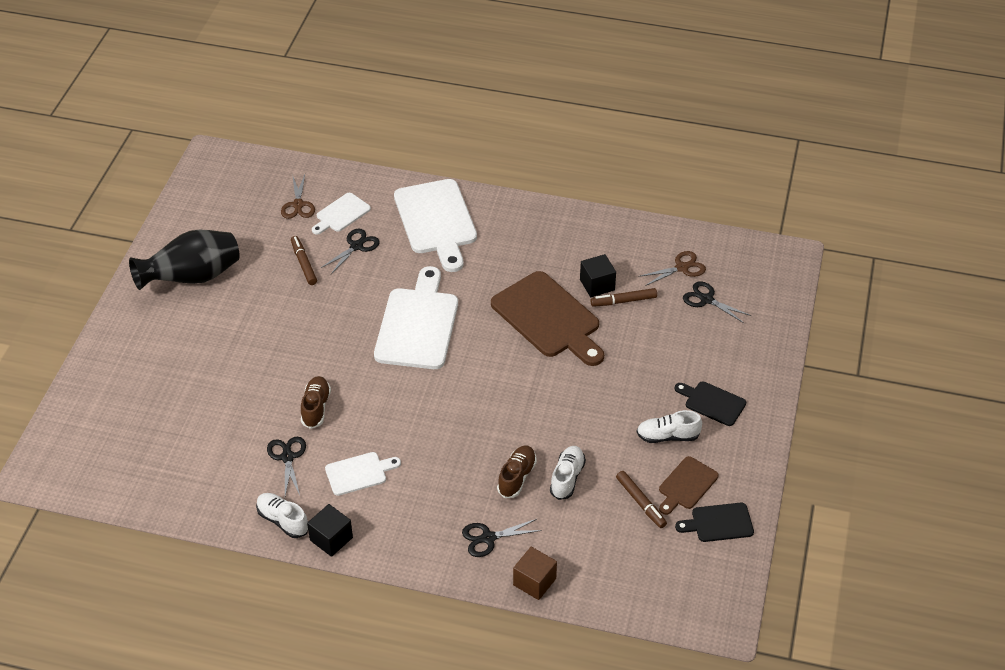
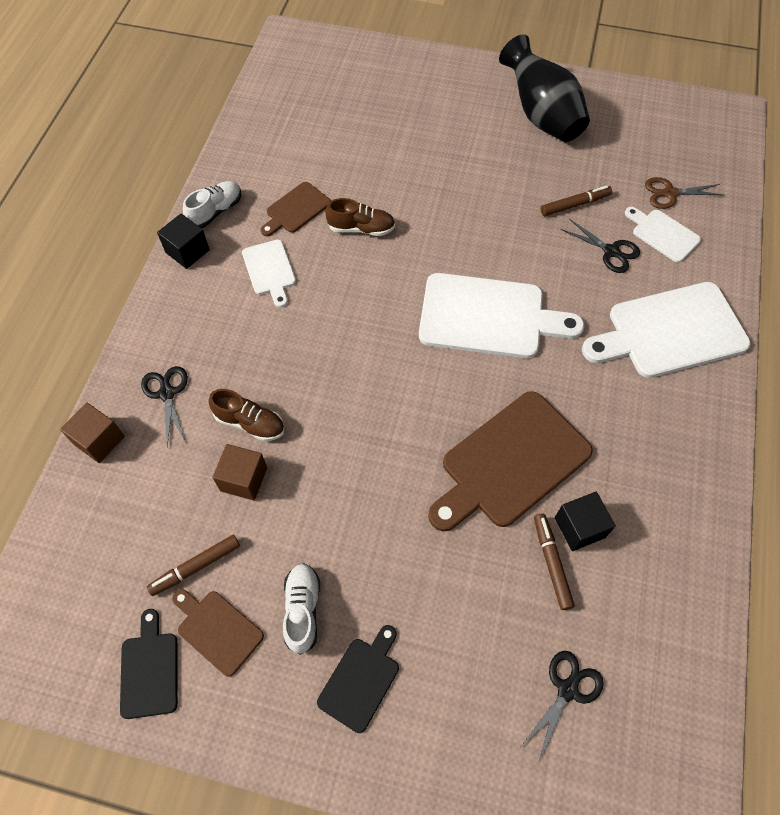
camera: 90 degrees right, 15 degrees up
black scissors [267,436,306,496] -> brown cutting board [261,182,331,236]
white shoe [550,446,586,500] -> brown cube [212,444,267,500]
brown scissors [638,251,706,286] -> none

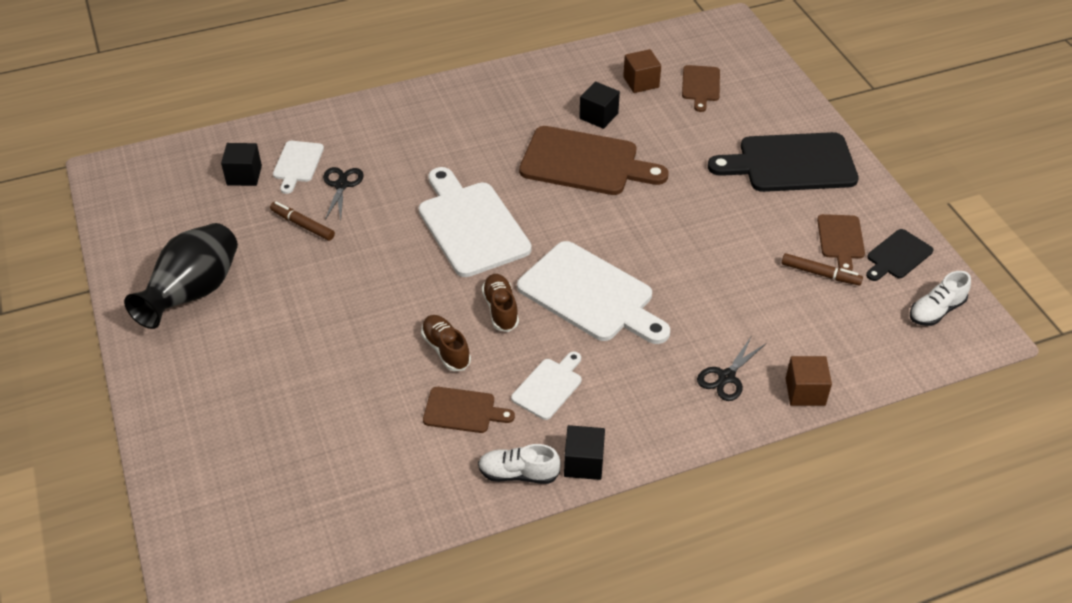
camera: 125 degrees left, 15 degrees down
brown shoe [209,389,285,441] -> brown shoe moved to [482,274,519,332]
brown cube [212,444,267,500] -> brown cube moved to [623,49,661,93]
white shoe [283,563,320,655] -> white shoe moved to [910,271,971,326]
black cutting board [317,625,399,733] -> black cutting board [708,132,859,192], size x1.94
black scissors [522,651,604,761] -> brown cutting board [682,65,720,112]
brown marker [534,514,575,610] -> none
white cutting board [582,282,751,378] -> white cutting board moved to [517,241,670,344]
brown scissors [645,177,723,209] -> black cube [221,143,262,186]

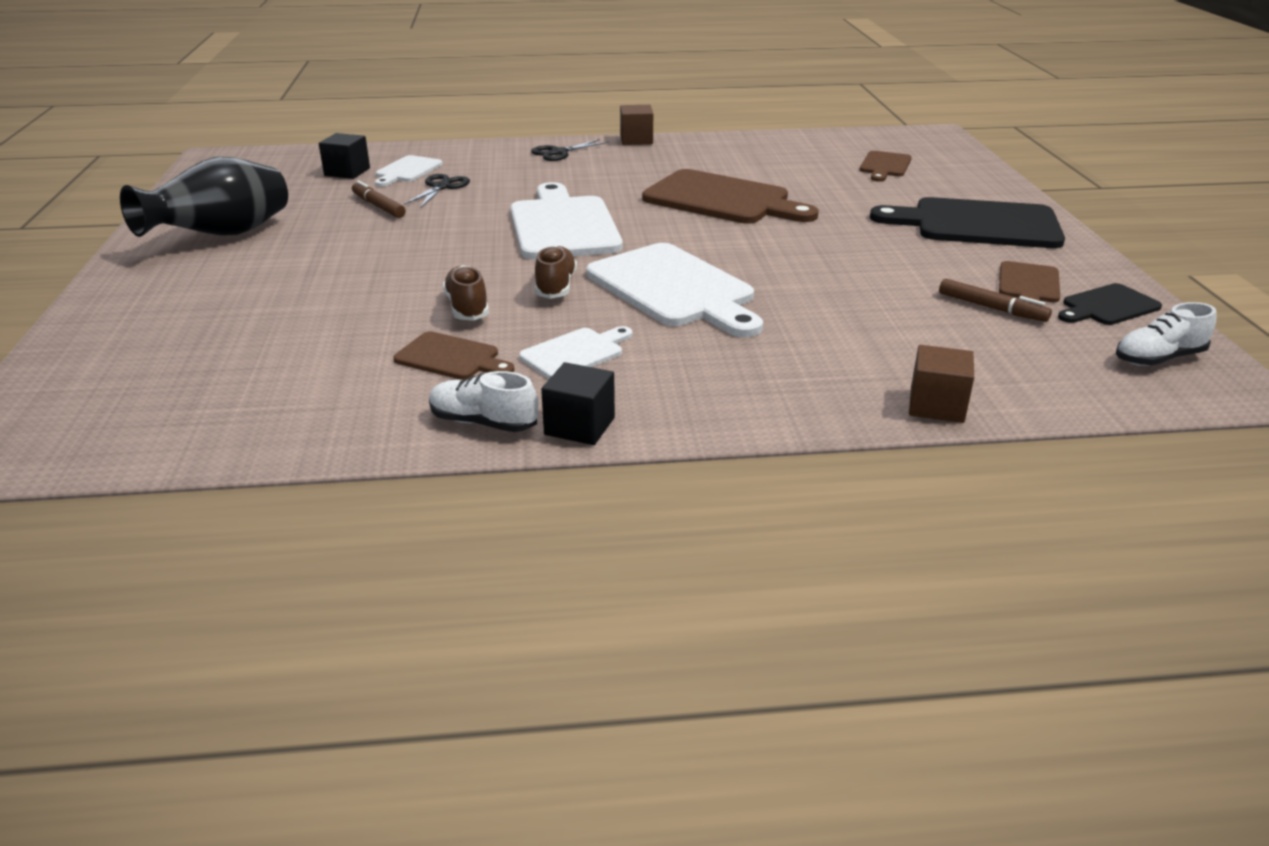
camera: 15 degrees right, 15 degrees down
black cube [579,81,620,129] -> none
brown cube [623,49,661,93] -> brown cube moved to [620,105,653,145]
black scissors [697,337,766,401] -> black scissors moved to [531,139,609,161]

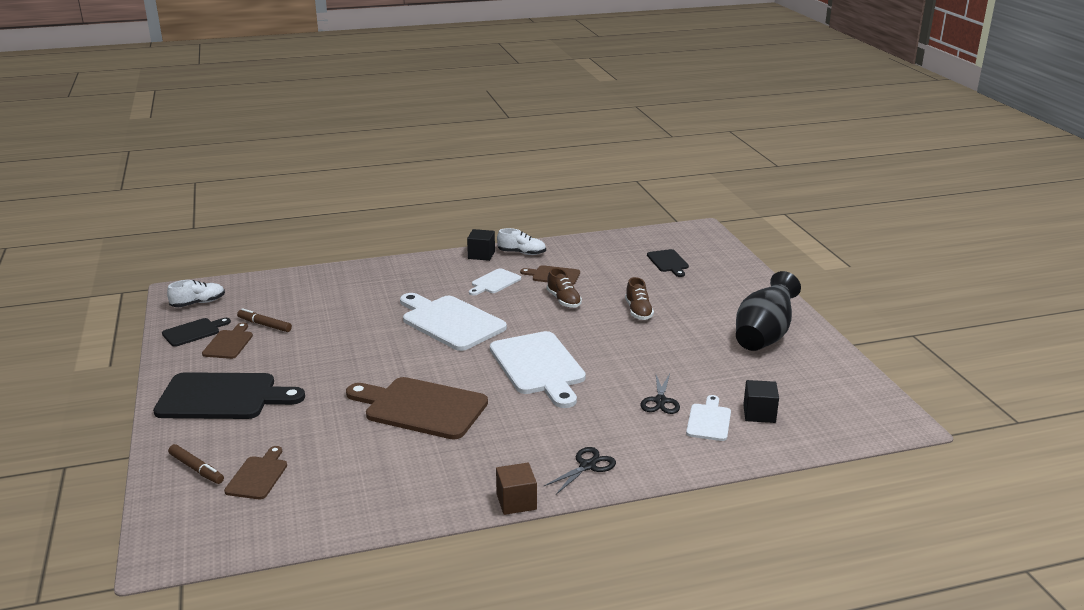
camera: 170 degrees right, 5 degrees down
brown marker [352,180,406,218] -> brown marker moved to [168,444,224,484]
brown shoe [535,245,577,299] -> brown shoe moved to [625,277,654,320]
brown cube [909,345,974,423] -> none
none -> black cutting board [647,249,689,277]

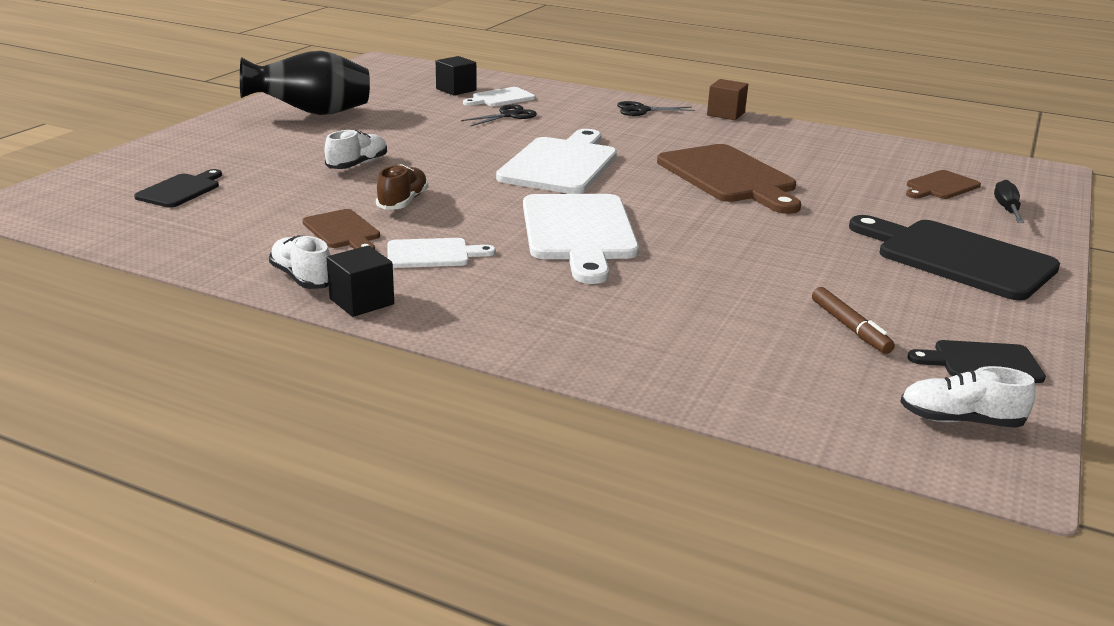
camera: 140 degrees left, 0 degrees up
brown marker [168,444,224,484] -> black screwdriver [994,180,1025,223]
brown cutting board [202,322,253,359] -> none
brown shoe [625,277,654,320] -> white shoe [324,129,387,169]

